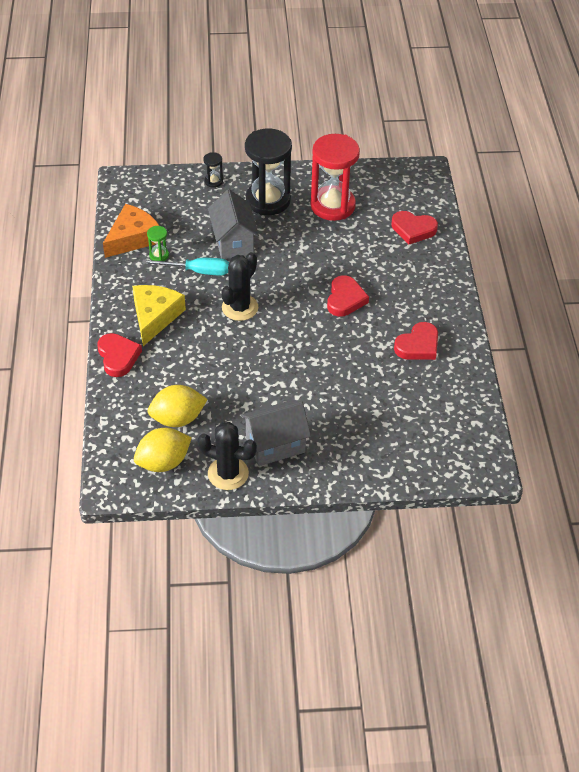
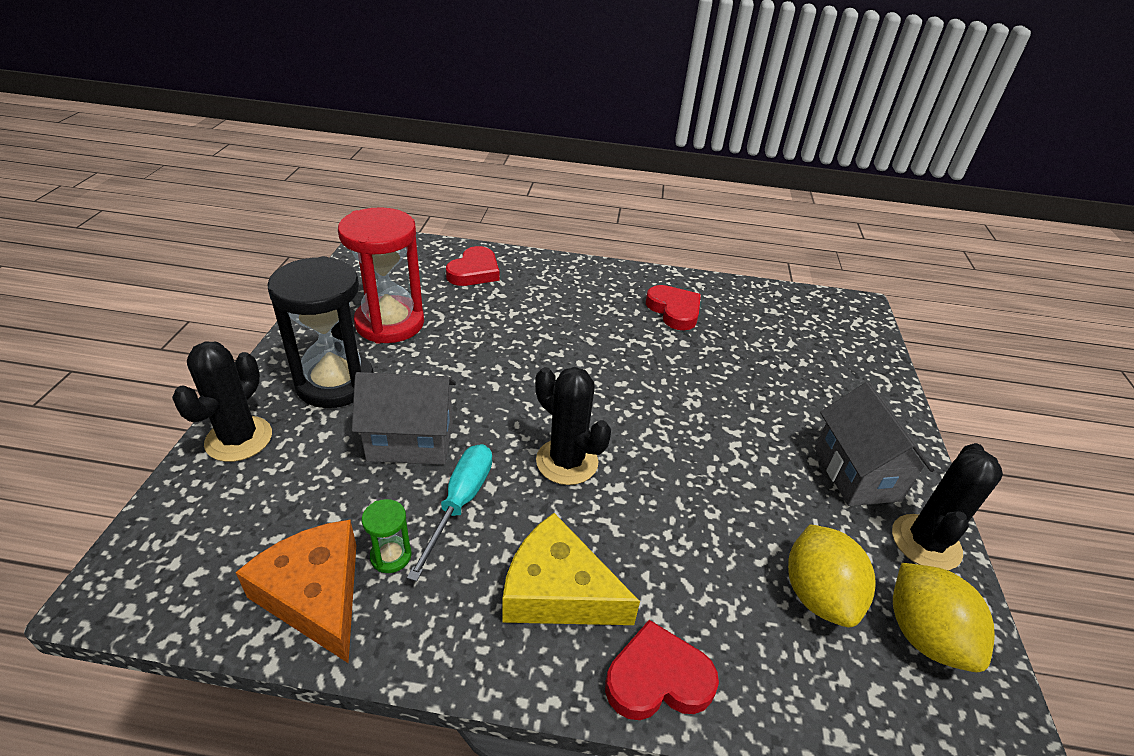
camera: 80 degrees left, 10 degrees down
black hourglass [203,152,223,188] -> black cactus [172,342,272,462]
red heart [327,275,369,317] -> none

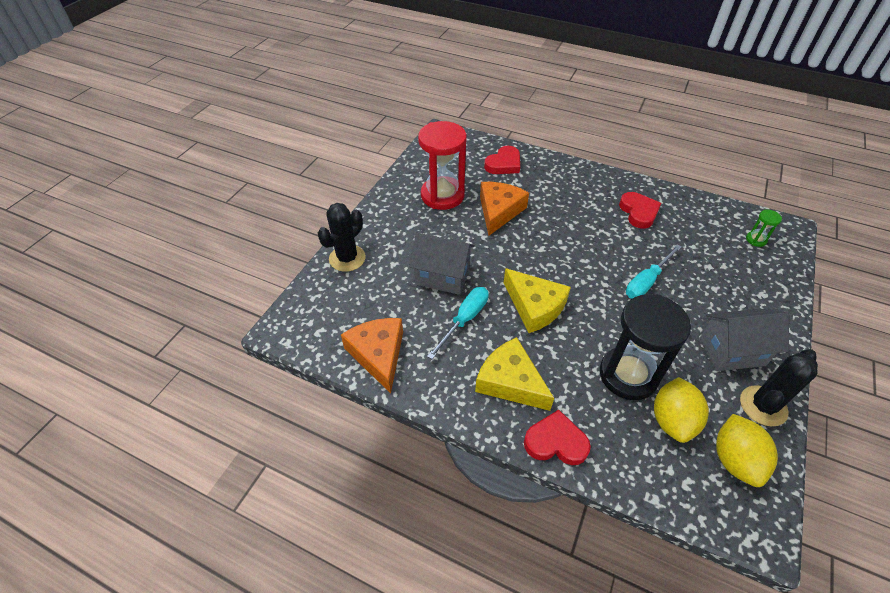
camera: 20 degrees right, 10 degrees up
black hourglass [267,256,374,408] -> black hourglass moved to [600,294,691,400]
green hourglass [362,499,412,573] -> green hourglass moved to [746,210,782,247]
black cactus [535,367,611,485] -> yellow cheese [504,268,571,333]
grey house [815,382,934,506] -> grey house turned 75 degrees clockwise [699,309,789,371]
none -> orange cheese [480,182,529,236]
none -> turquoise screwdriver [626,244,682,299]

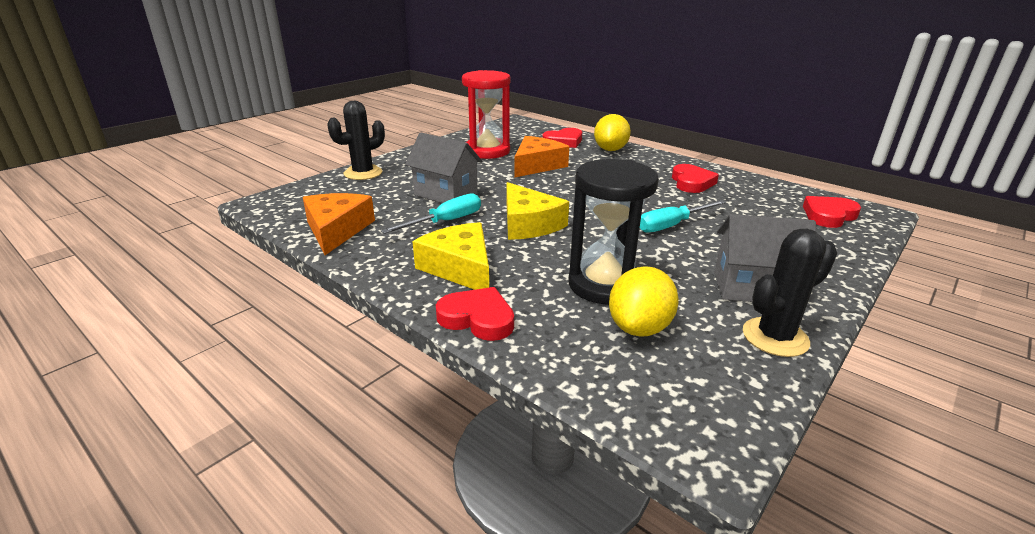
camera: 15 degrees right, 20 degrees down
yellow lemon [716,414,778,487] -> yellow lemon moved to [594,114,631,151]
green hourglass [746,210,782,247] -> red heart [803,196,861,228]

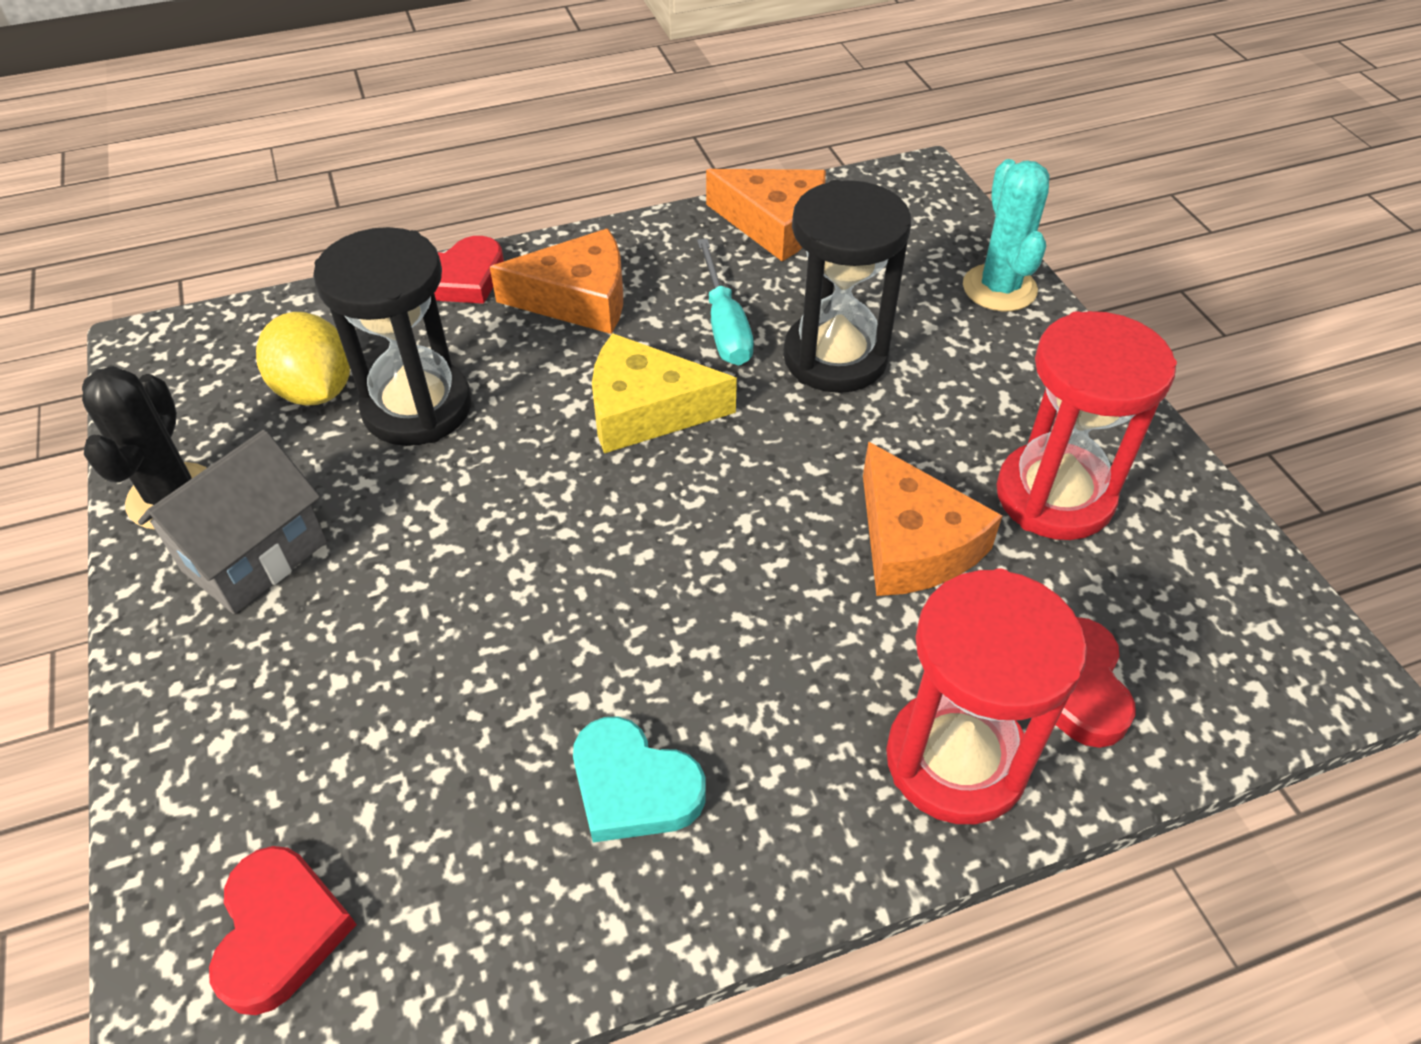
camera: 120 degrees right, 20 degrees up
black cactus [327,101,385,180] -> turquoise cactus [963,159,1050,311]
grey house [405,133,482,203] -> black hourglass [783,180,911,393]
yellow cheese [412,222,489,290] -> orange cheese [490,228,623,334]
yellow lemon [594,114,631,151] -> red hourglass [886,568,1087,824]
turquoise screwdriver [640,200,726,233] -> none
red heart [672,164,719,193] -> turquoise heart [573,716,706,842]

